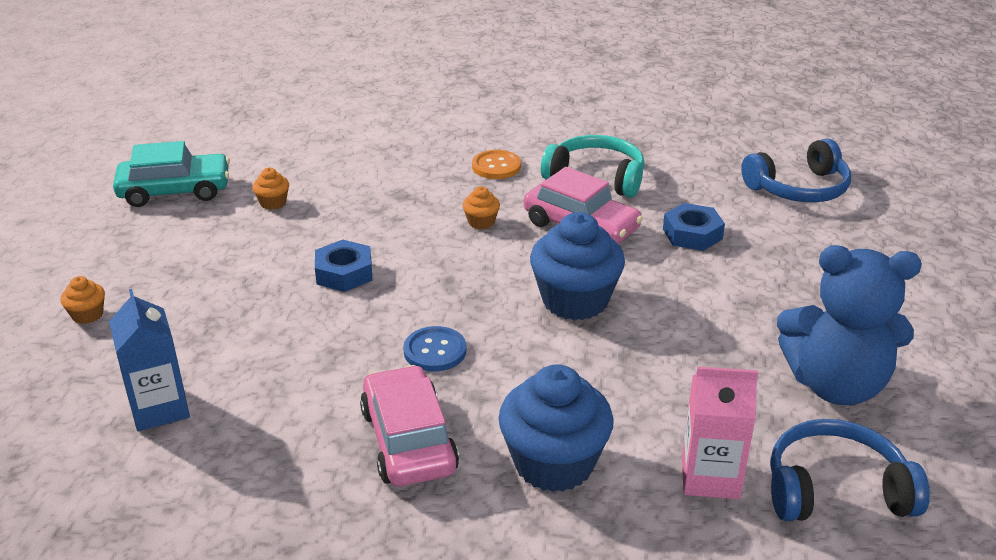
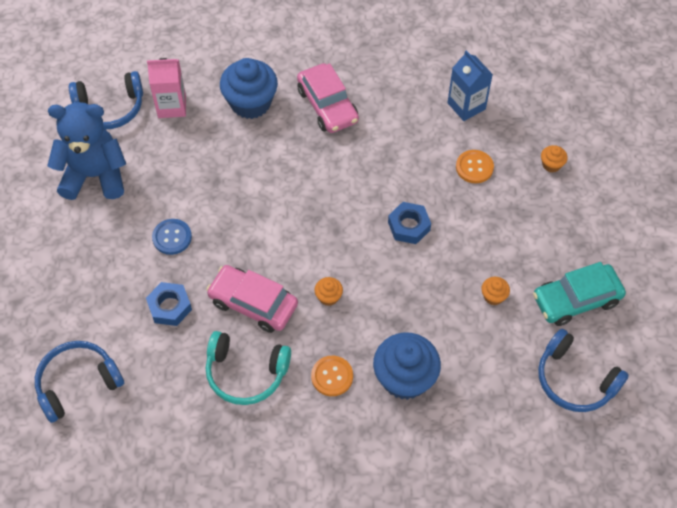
camera: 170 degrees right, 25 degrees up
blue button [403,326,466,372] -> blue button moved to [152,219,192,255]
blue cupcake [530,212,625,320] -> blue cupcake moved to [373,332,441,400]
none -> orange button [456,150,494,183]
none -> blue headphones [538,329,629,412]

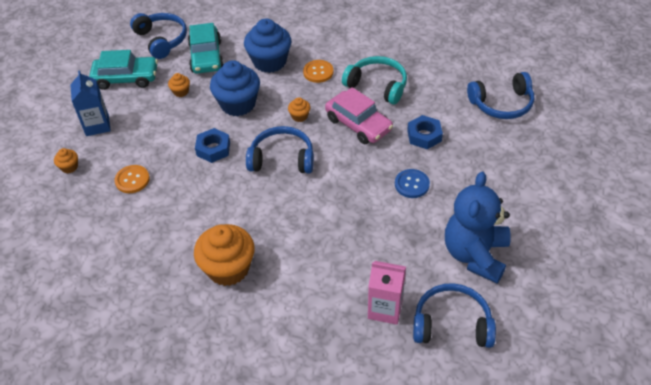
camera: 160 degrees left, 10 degrees down
blue teddy bear [47,102,126,200] -> blue teddy bear turned 90 degrees clockwise [445,172,511,283]
blue cupcake [220,58,278,119] -> blue cupcake moved to [210,60,260,116]
pink car [297,63,359,133] -> orange cupcake [194,224,255,286]
blue carton [447,50,493,121] -> blue carton moved to [70,70,111,136]
none -> turquoise car [188,23,224,74]
none -> blue headphones [246,126,314,173]

